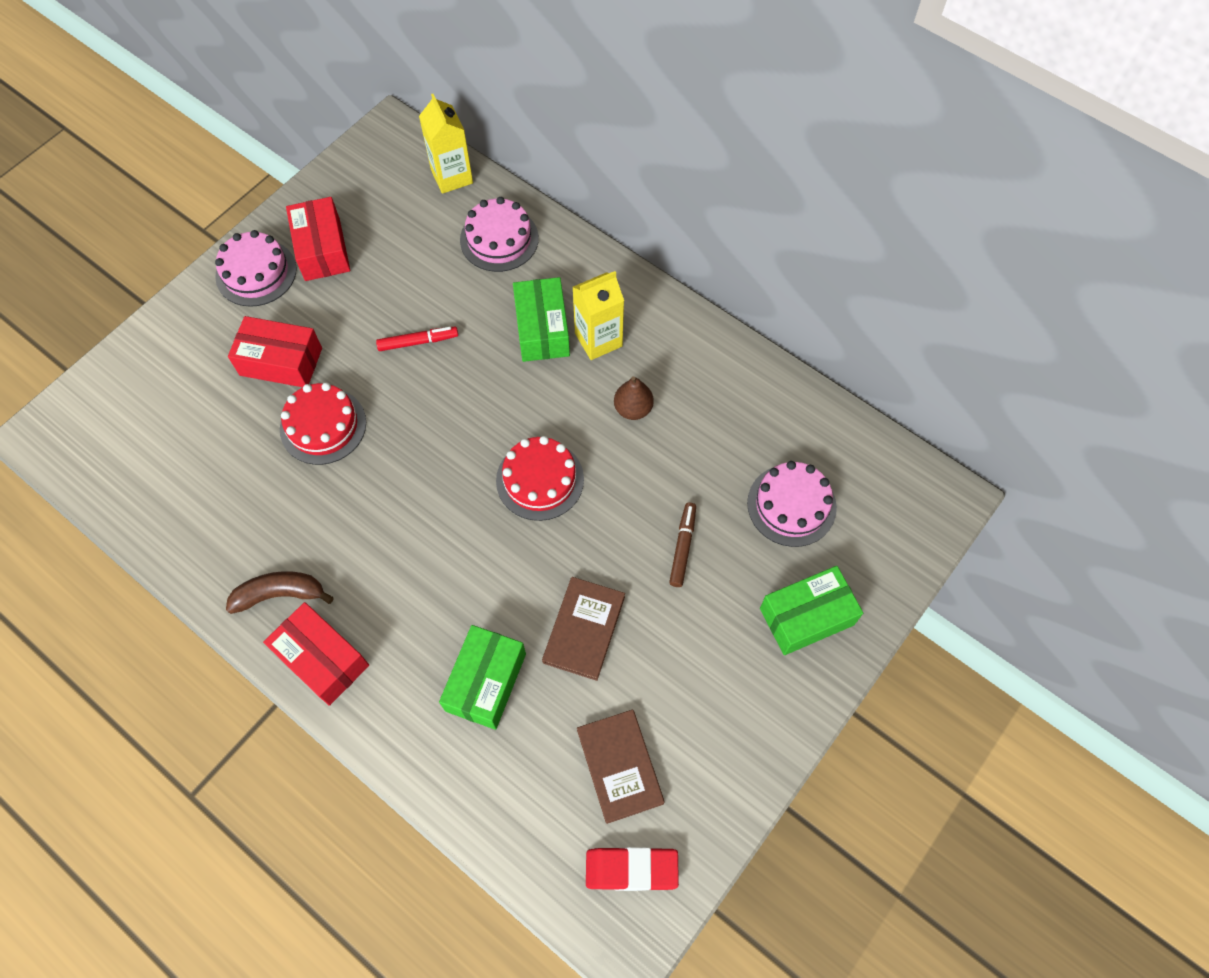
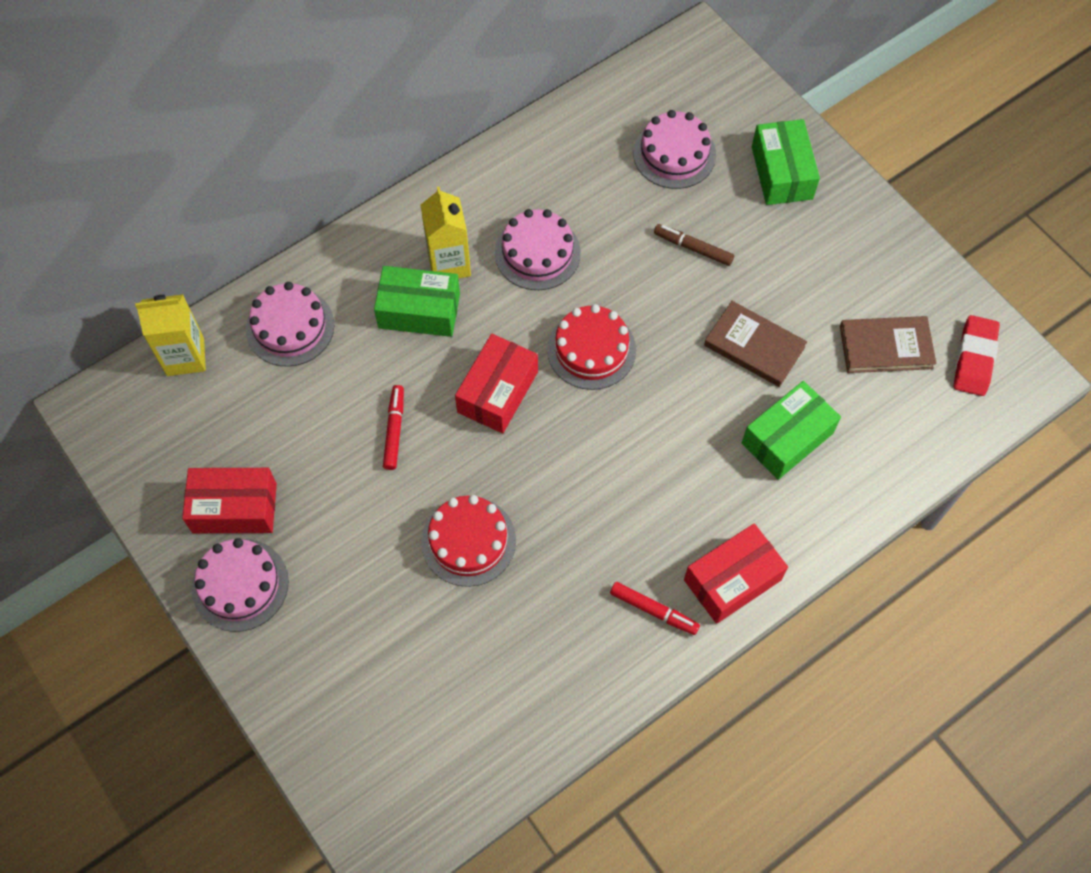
camera: 75 degrees left, 0 degrees up
brown banana [226,571,334,614] -> red marker [610,582,700,635]
red box [228,316,322,387] -> red box moved to [455,334,538,433]
green box [439,625,526,730] -> green box turned 75 degrees counterclockwise [742,381,841,480]
brown pear [614,376,654,420] -> pink cake [495,209,581,290]

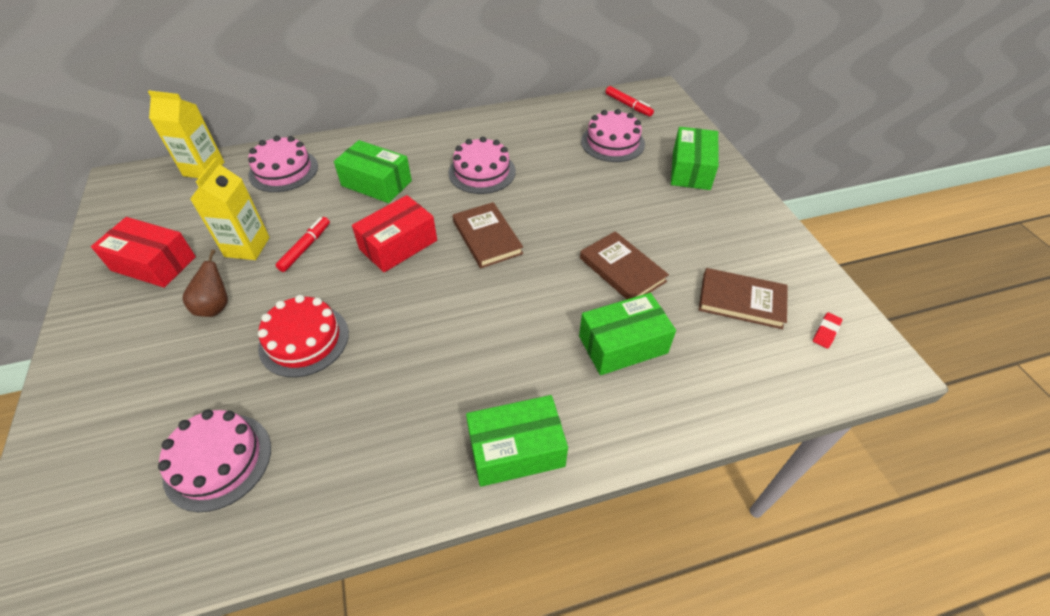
camera: 20 degrees right, 15 degrees down
pink cake [192,538,289,632] -> pink cake moved to [158,409,271,512]
yellow carton [421,187,471,278] -> yellow carton moved to [190,158,270,260]
red cake [547,304,636,390] -> brown book [453,202,523,268]
red marker [610,582,700,635] -> red marker moved to [606,86,654,117]
brown marker [654,224,734,266] -> none
red box [684,523,788,624] -> green box [466,395,568,487]
red eraser [954,315,1000,396] -> red eraser [813,312,842,349], size x0.51
none -> brown pear [182,249,228,317]

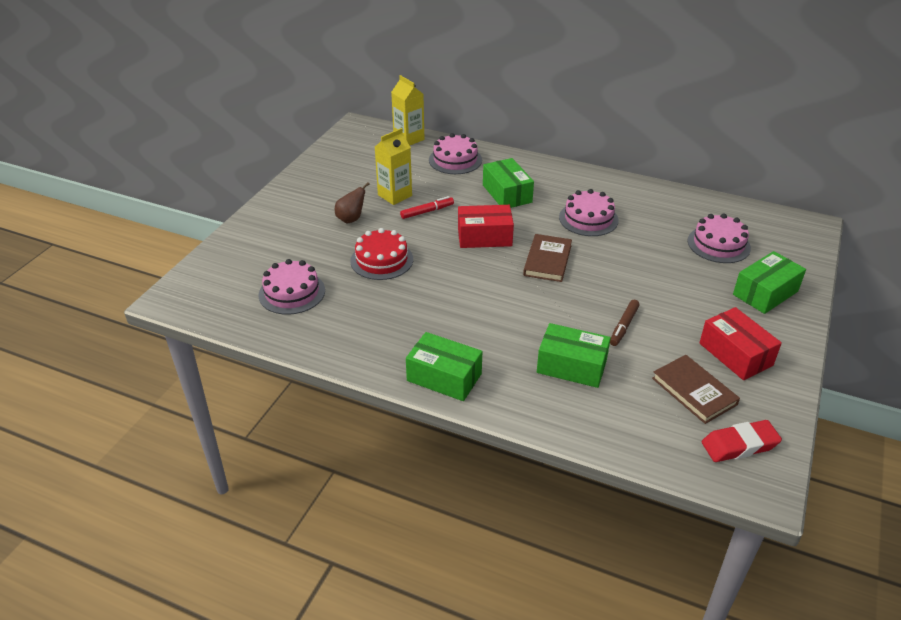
camera: 40 degrees right, 10 degrees down
red box [91,217,196,288] -> red box moved to [699,307,782,380]
brown book [580,231,669,299] -> brown marker [610,300,640,346]
red marker [606,86,654,117] -> none
red eraser [813,312,842,349] -> red eraser [702,420,782,462], size x1.96

